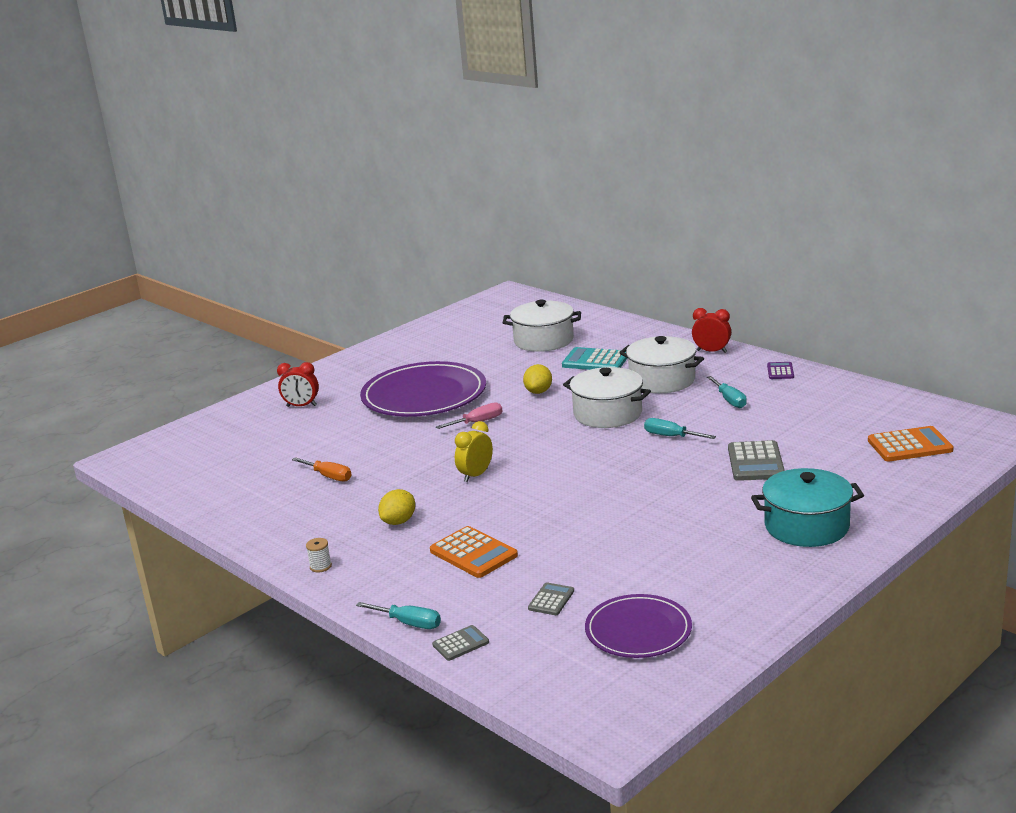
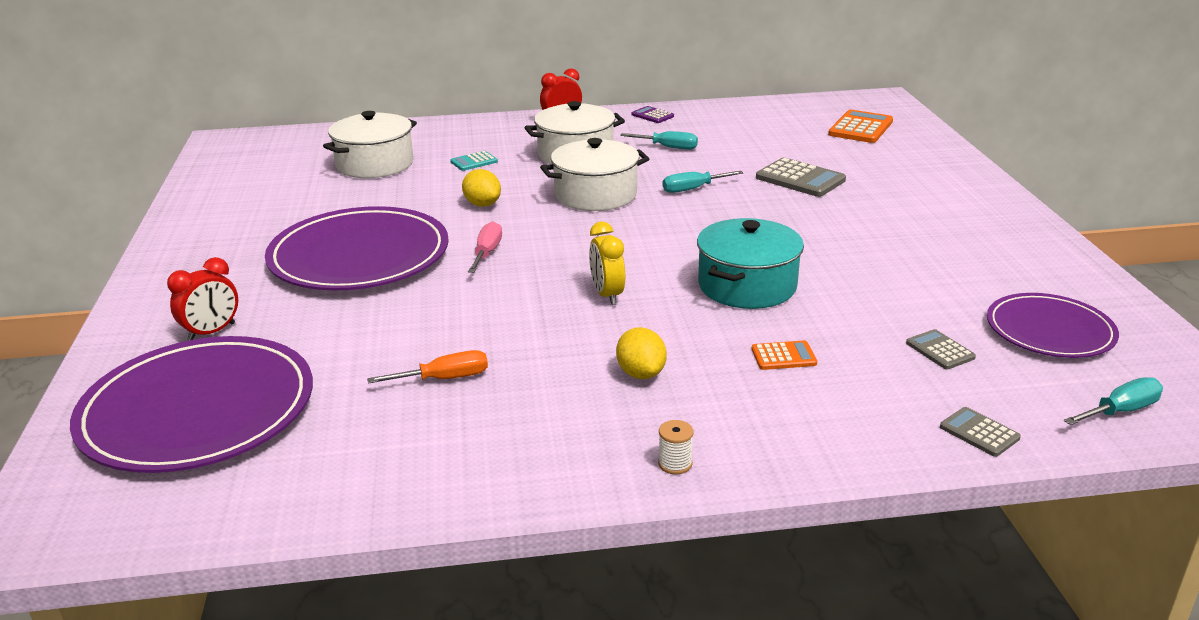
camera: 55 degrees left, 5 degrees up
turquoise screwdriver [356,602,441,629] -> turquoise screwdriver moved to [1064,377,1163,425]
orange calculator [430,526,518,578] -> orange calculator [751,340,817,370], size x0.56
grey calculator [432,625,489,661] -> grey calculator turned 45 degrees counterclockwise [940,407,1021,457]
turquoise calculator [562,347,627,370] -> turquoise calculator [450,151,498,171], size x0.56
turquoise pot [751,468,864,547] -> turquoise pot moved to [697,218,804,309]
none -> purple plate [70,336,313,473]

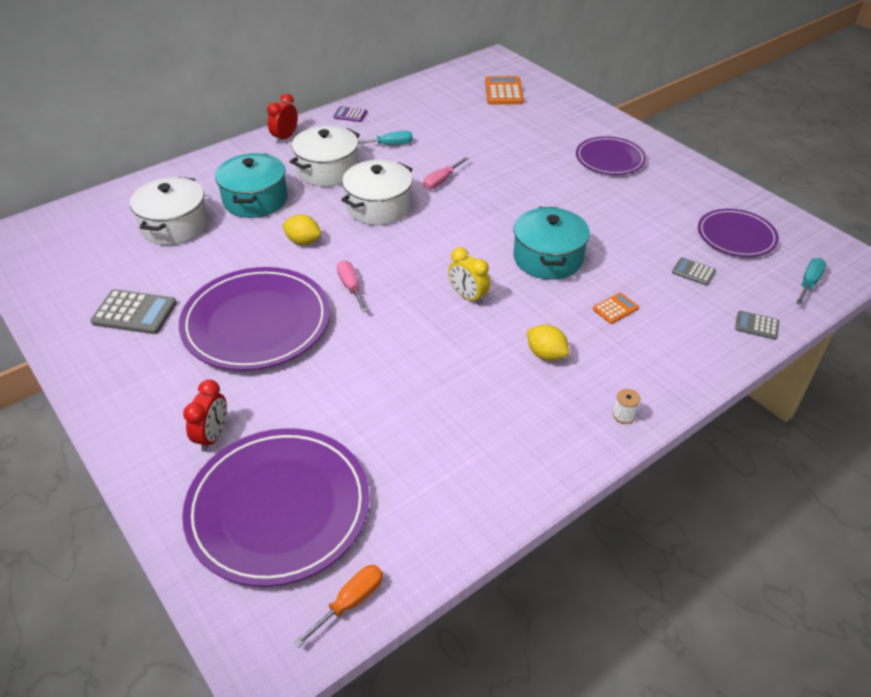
camera: 30 degrees left, 15 degrees up
orange screwdriver [367,350,488,384] -> orange screwdriver moved to [294,565,383,648]
turquoise calculator [450,151,498,171] -> turquoise pot [215,153,288,218]
turquoise screwdriver [663,171,743,193] -> pink screwdriver [423,157,469,190]
grey calculator [756,157,846,197] -> grey calculator moved to [91,289,176,334]
none -> purple plate [576,136,646,175]

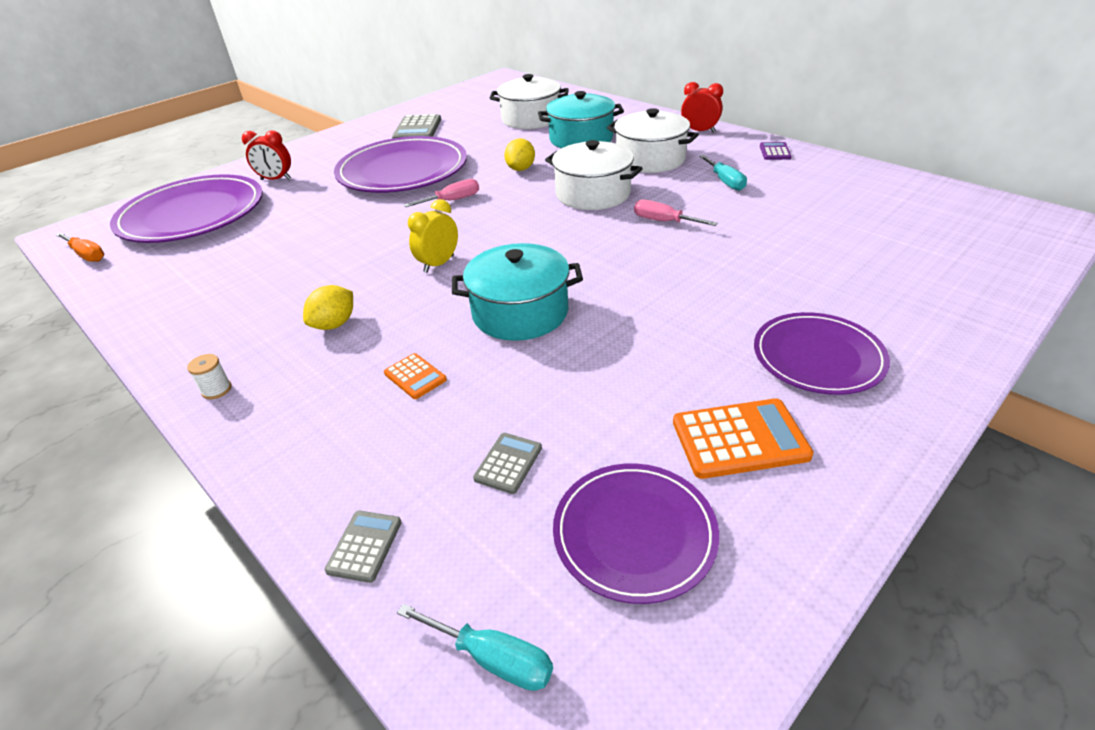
camera: 85 degrees right, 5 degrees down
orange calculator [485,76,524,104] -> orange calculator moved to [673,398,814,479]

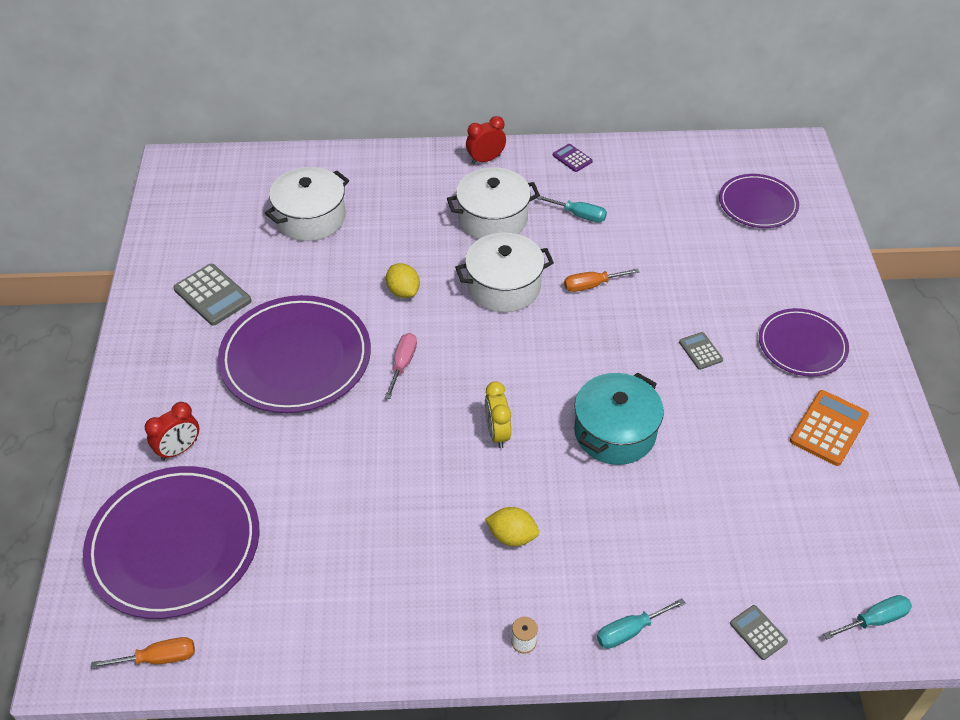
camera: 50 degrees left, 10 degrees up
yellow lemon [303,285,353,330] -> yellow lemon turned 60 degrees counterclockwise [485,507,539,546]
orange calculator [384,353,447,399] -> none
grey calculator [473,433,542,494] -> grey calculator moved to [679,332,723,370]
turquoise pot [538,91,624,148] -> none
purple plate [553,463,719,604] -> purple plate moved to [719,174,799,228]
pink screwdriver [634,199,718,226] -> orange screwdriver [564,268,639,292]
none -> turquoise screwdriver [597,598,685,649]

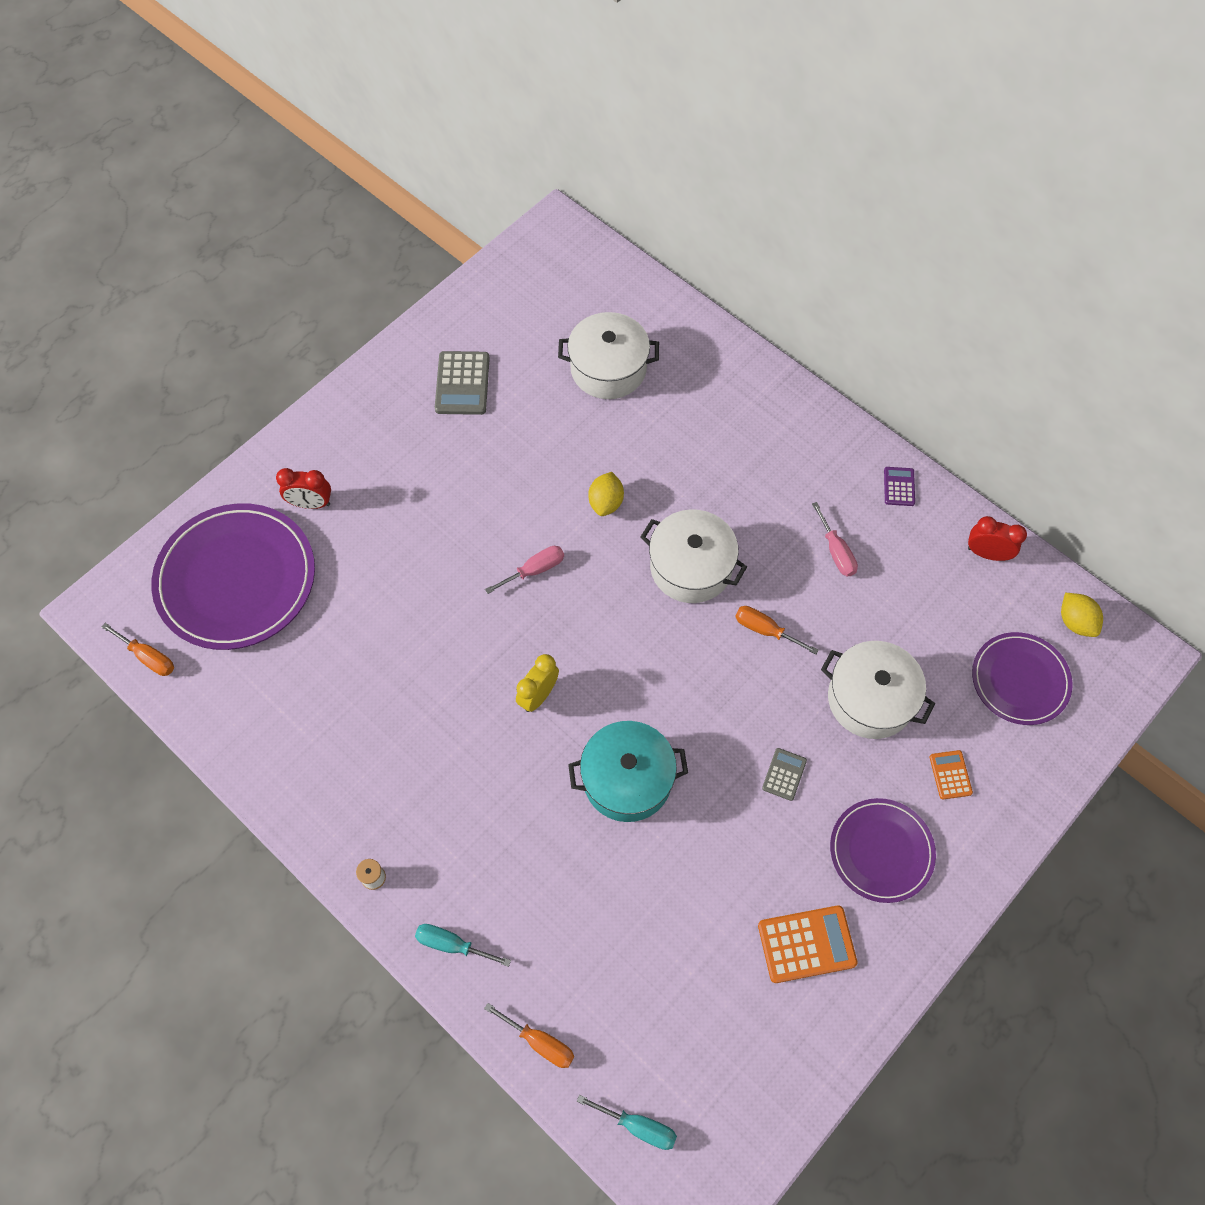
camera: 45 degrees right, 15 degrees up
purple plate [218,295,371,413] -> none
white pot [447,167,540,239] -> white pot moved to [821,641,935,739]
red clock [466,116,506,165] -> red clock moved to [968,516,1027,561]
yellow lemon [485,507,539,546] -> yellow lemon moved to [1061,593,1103,637]
turquoise screwdriver [536,196,607,222] -> pink screwdriver [812,502,858,577]
grey calculator [730,605,788,660] -> orange screwdriver [484,1003,574,1068]
none -> orange calculator [930,750,973,800]

